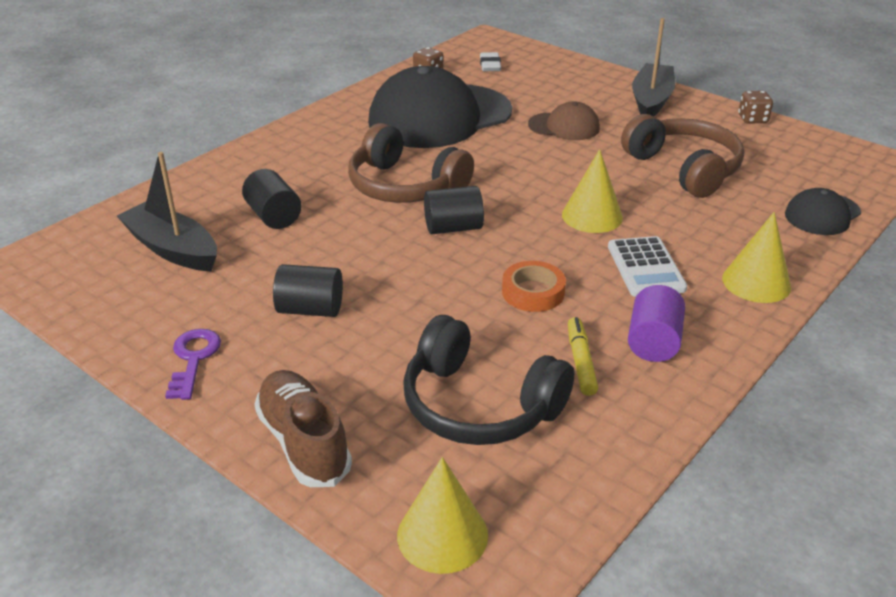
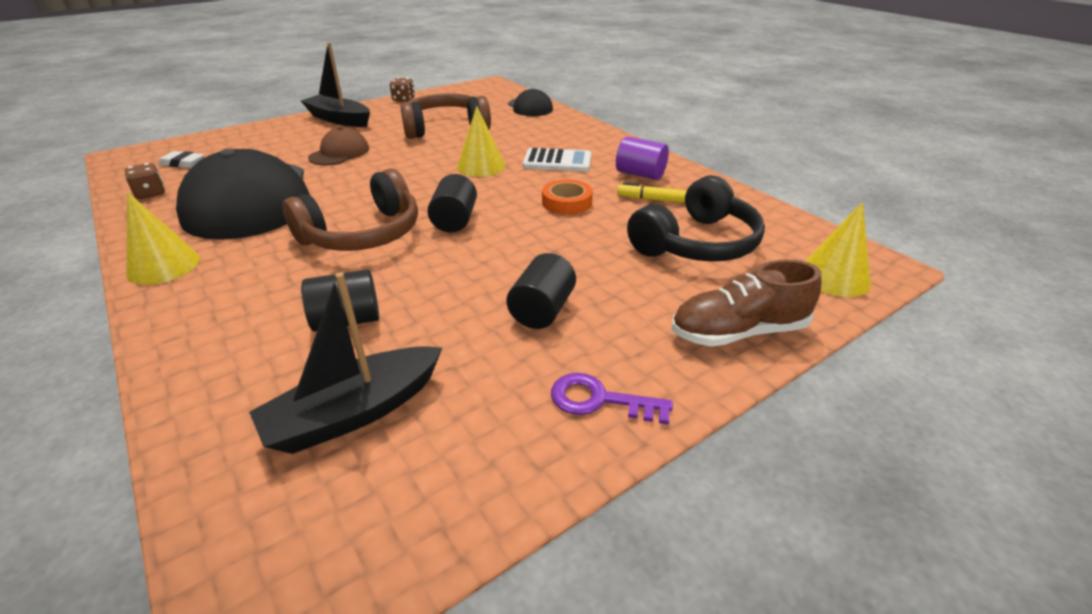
camera: 75 degrees left, 0 degrees up
yellow cone [722,212,791,303] -> yellow cone moved to [126,192,200,285]

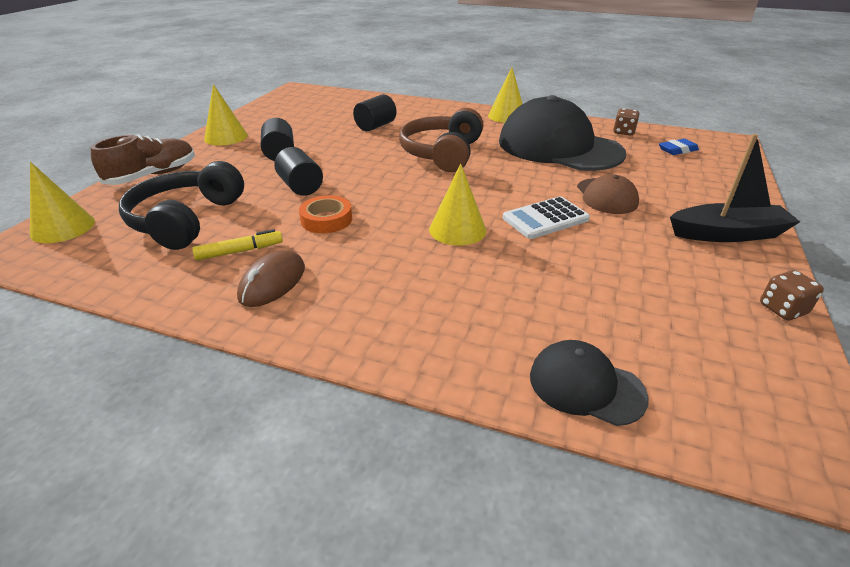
camera: 145 degrees right, 0 degrees up
white eraser [158,151,205,168] -> blue eraser [659,139,699,155]
black boat [249,272,442,454] -> none
brown headphones [401,93,491,139] -> none
black cylinder [427,174,477,232] -> black cylinder moved to [274,147,323,196]
white calculator [523,148,591,172] -> white calculator moved to [503,196,590,239]
purple key [551,373,673,424] -> yellow cone [204,84,248,146]
purple cylinder [616,136,669,180] -> brown mouse [237,250,305,307]

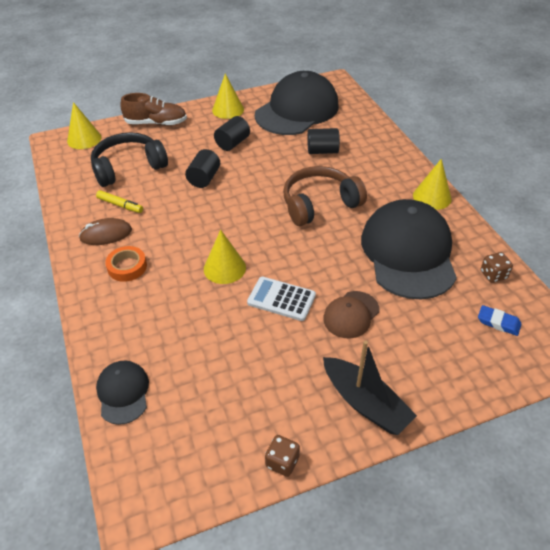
camera: 50 degrees right, 10 degrees up
orange tape [299,195,352,233] -> orange tape moved to [105,246,147,282]
none -> black cap [255,71,339,135]

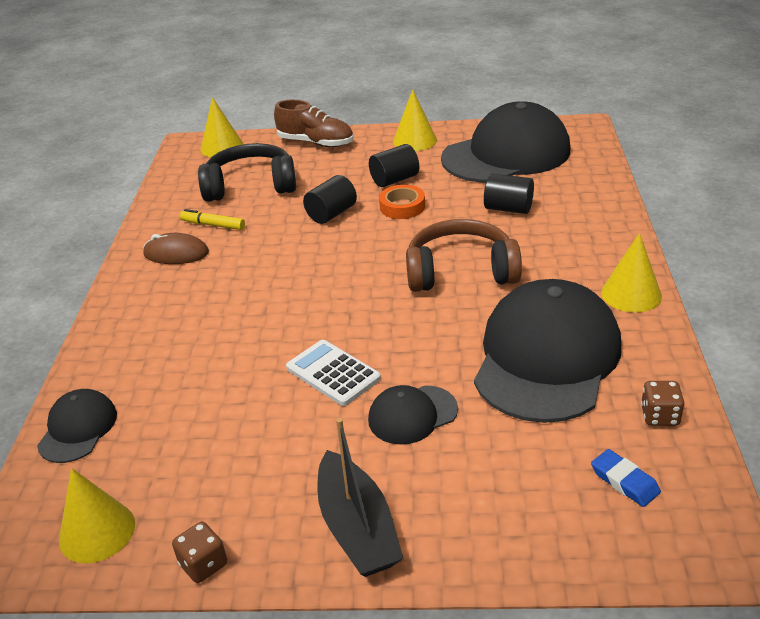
camera: 25 degrees right, 10 degrees down
yellow marker [96,190,143,213] -> yellow marker turned 150 degrees clockwise [180,209,245,230]
orange tape [105,246,147,282] -> orange tape moved to [379,185,425,219]
yellow cone [204,230,246,284] -> yellow cone moved to [59,468,135,563]
brown cap [323,291,380,338] -> black cap [368,385,458,445]

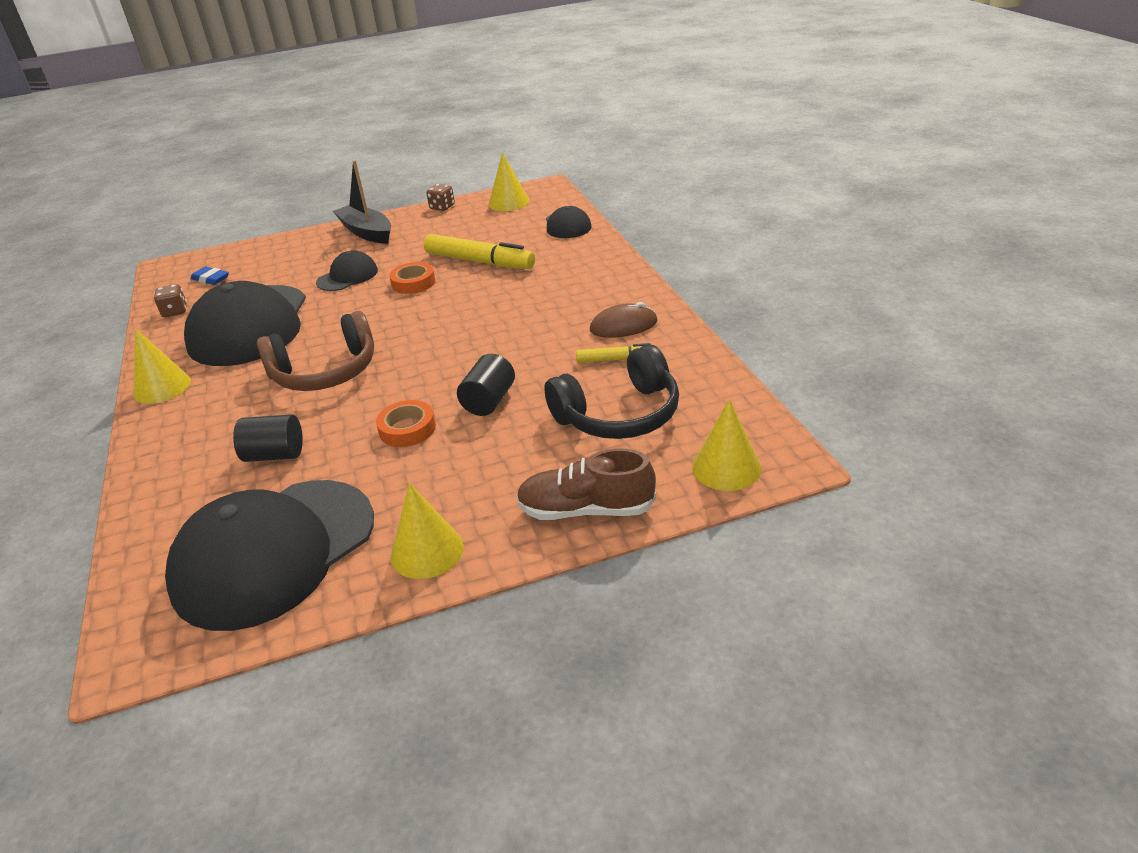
camera: 160 degrees right, 0 degrees up
white calculator [286,340,381,406] -> orange tape [389,262,435,294]
black cylinder [369,144,419,187] -> none
none -> yellow marker [424,234,535,269]

